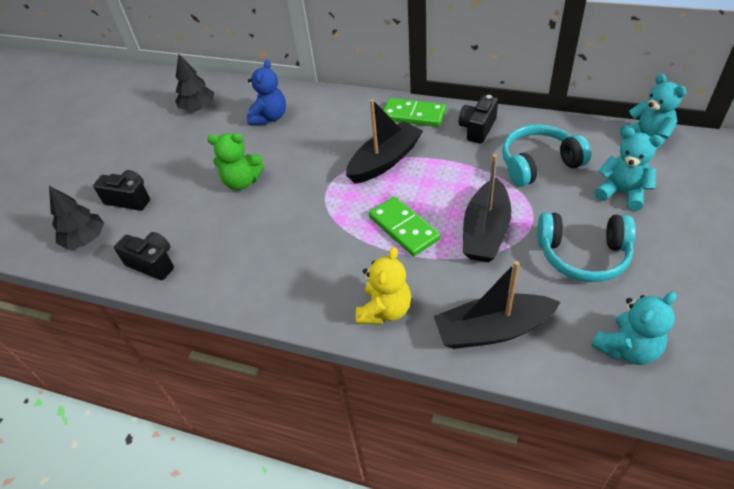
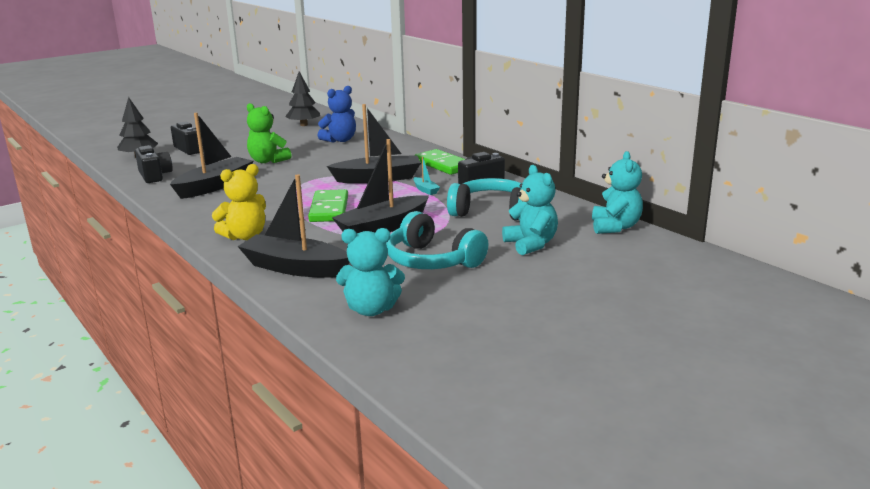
camera: 30 degrees right, 25 degrees down
none -> black boat [170,113,253,199]
none -> turquoise boat [413,157,440,195]

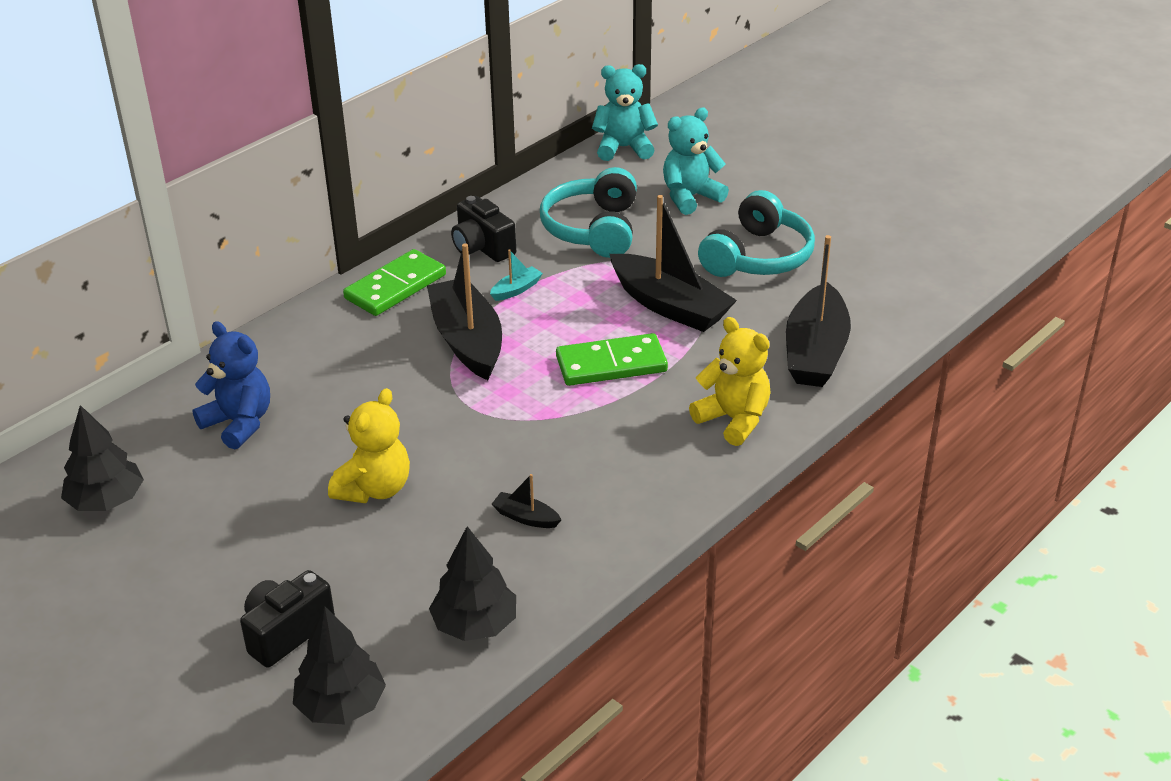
camera: 100 degrees left, 15 degrees up
black camera [135,145,173,183] -> black tree [429,526,516,641]
black boat [170,113,253,199] -> black boat [492,474,562,528], size x0.42
green teddy bear [247,103,292,163] -> yellow teddy bear [328,388,410,503]
turquoise teddy bear [336,228,405,316] -> none

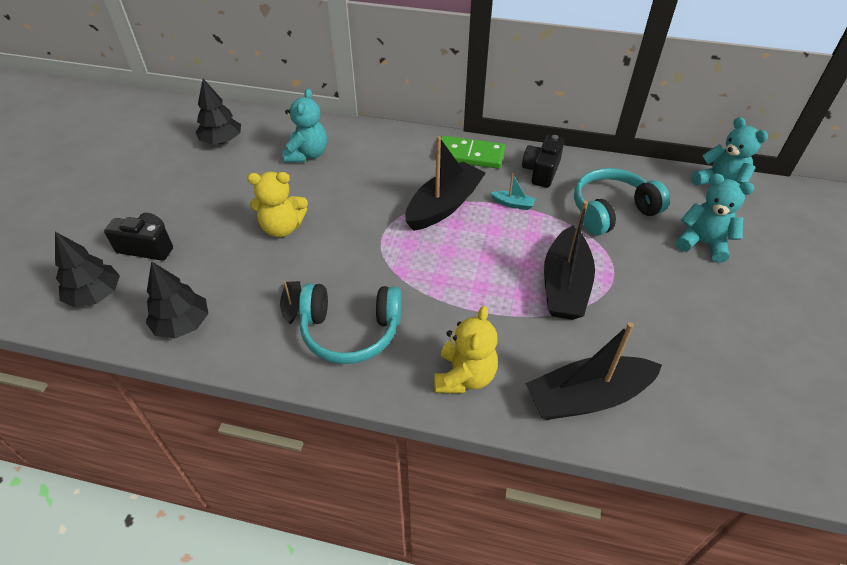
camera: 60 degrees right, 10 degrees up
blue teddy bear [192,321,270,449] -> turquoise teddy bear [282,89,327,163]
green domino [556,333,668,386] -> none
turquoise headphones [698,190,815,277] -> turquoise headphones moved to [299,283,402,364]

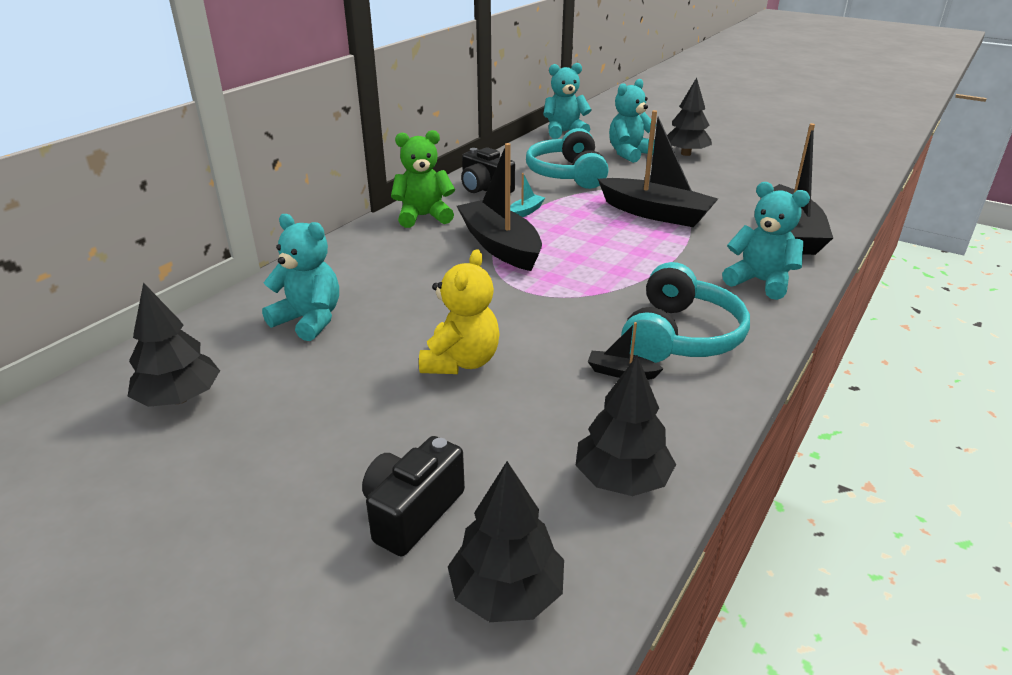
camera: 70 degrees left, 15 degrees down
yellow teddy bear [434,306,498,393] -> turquoise teddy bear [722,182,810,300]
green domino [435,136,505,169] -> green teddy bear [391,130,455,228]
none -> black tree [667,78,712,156]

